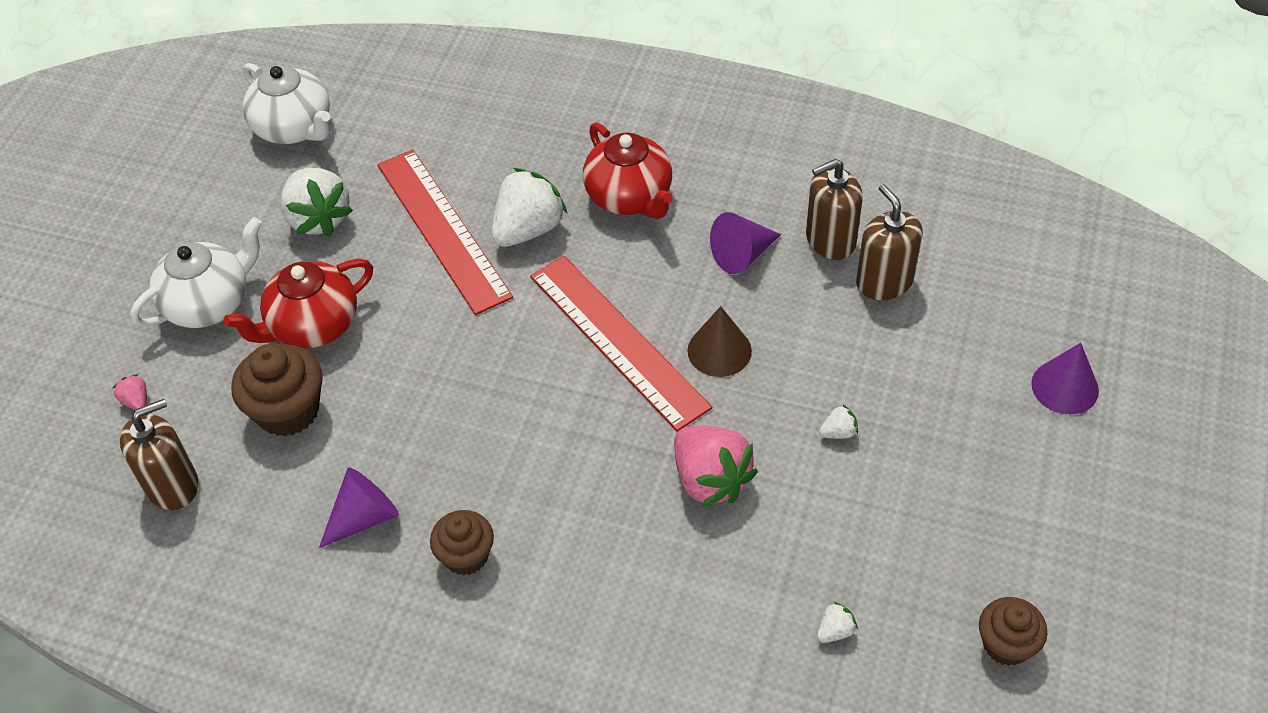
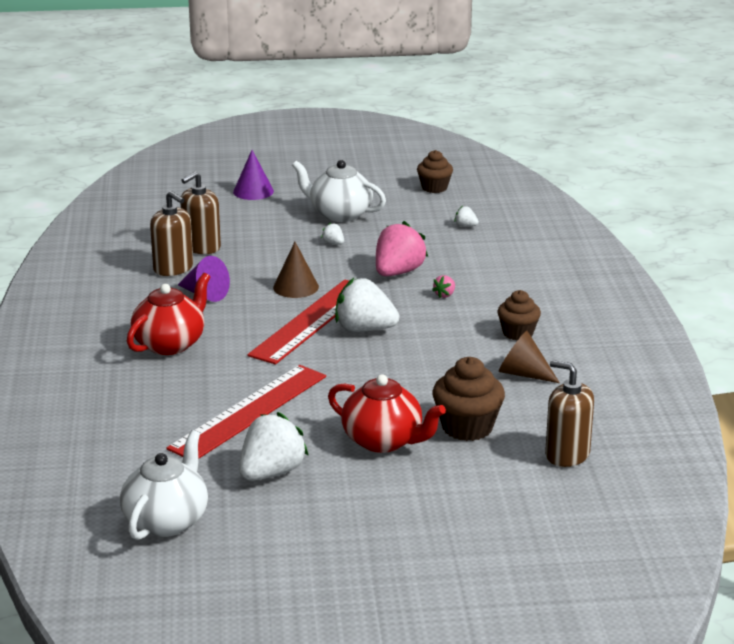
camera: 115 degrees left, 25 degrees down
pink strawberry [113,374,147,410] -> pink strawberry moved to [432,275,455,298]
white teapot [130,217,262,328] -> white teapot moved to [292,160,386,222]
purple cone [319,467,399,548] -> brown cone [499,331,560,383]
white strawberry [491,168,568,247] -> white strawberry moved to [335,278,399,332]

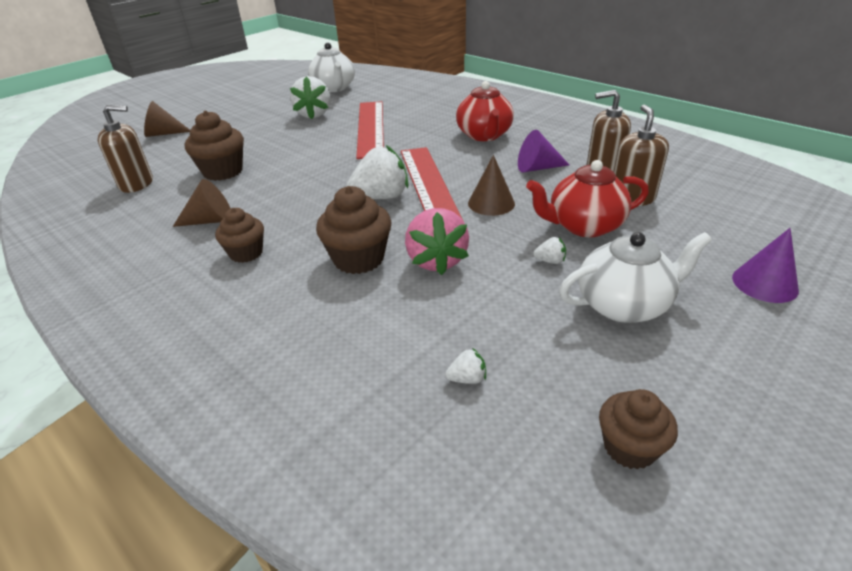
camera: 140 degrees right, 10 degrees up
red teapot [328,374,446,453] -> red teapot moved to [526,160,649,237]
pink strawberry [432,275,455,298] -> brown cupcake [316,186,391,274]
none -> brown cone [144,101,190,137]

